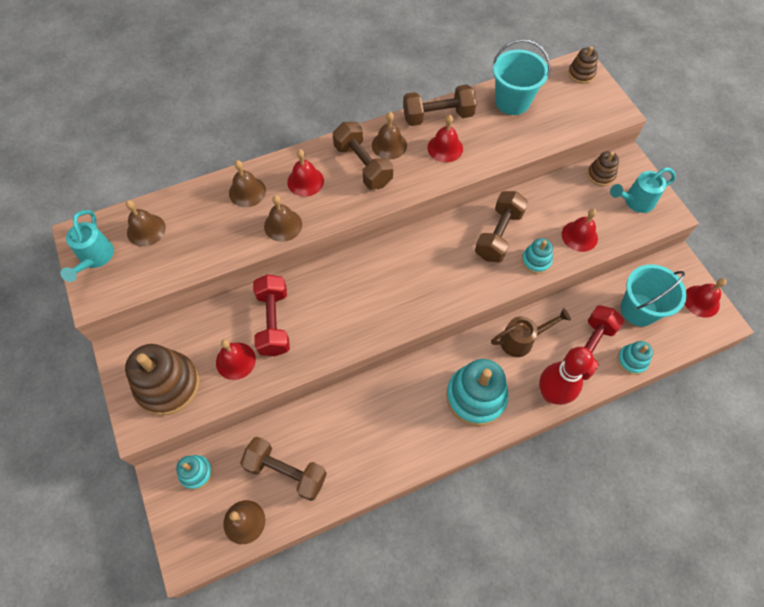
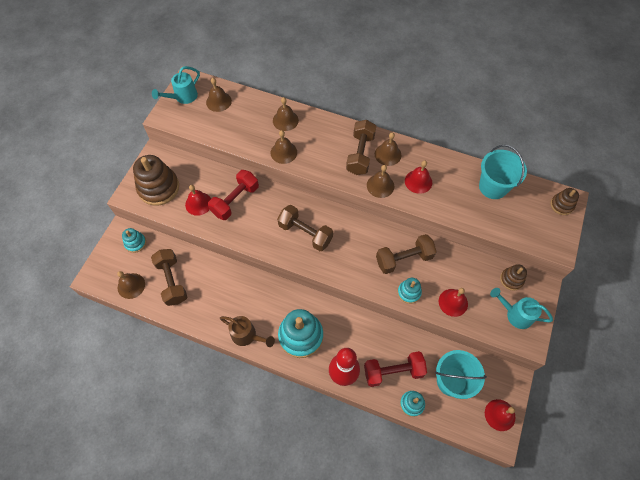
camera: 45 degrees right, 0 degrees up
red bell [287,149,324,197] -> none
brown dumbbell [403,85,476,126] -> brown dumbbell moved to [277,205,333,251]
brown watering can [491,308,571,357] -> brown watering can moved to [220,316,275,347]
none -> brown bell [367,165,394,198]

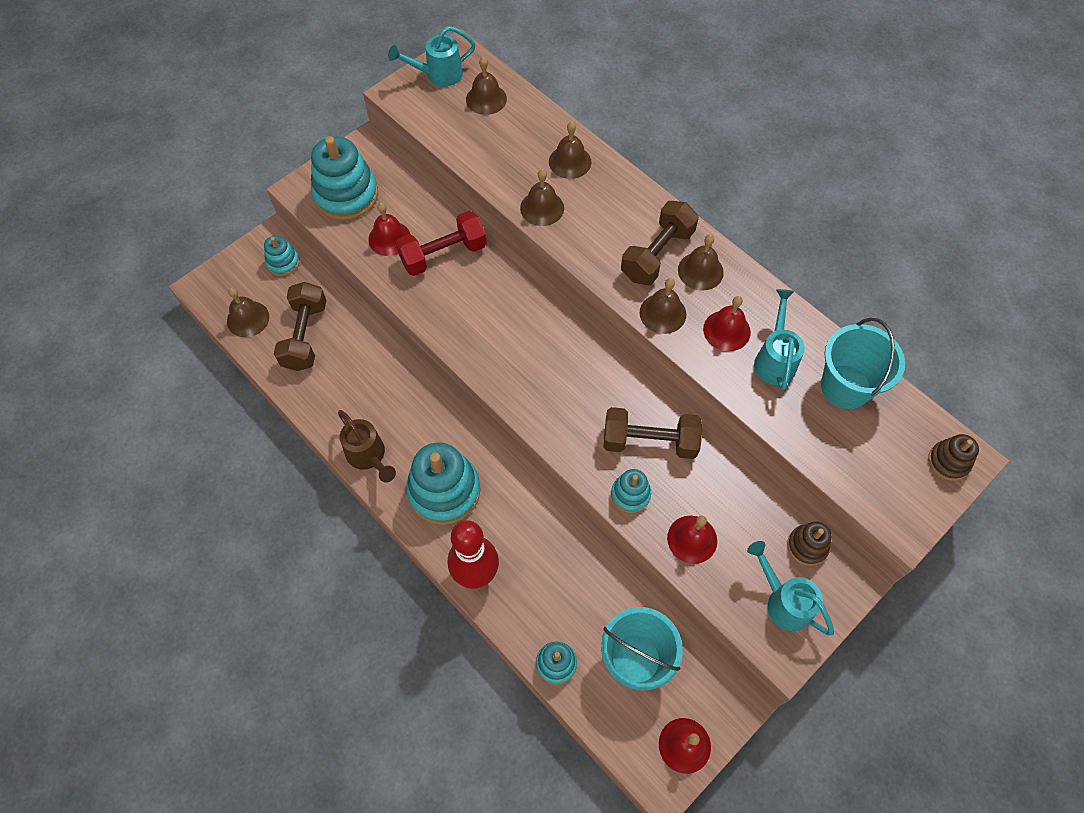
camera: 25 degrees right, 0 degrees up
brown stacking toy [133,155,179,206] -> turquoise stacking toy [311,136,378,220]
brown dumbbell [277,205,333,251] -> none
red dumbbell [364,351,427,387] -> none
none -> turquoise watering can [754,289,805,390]

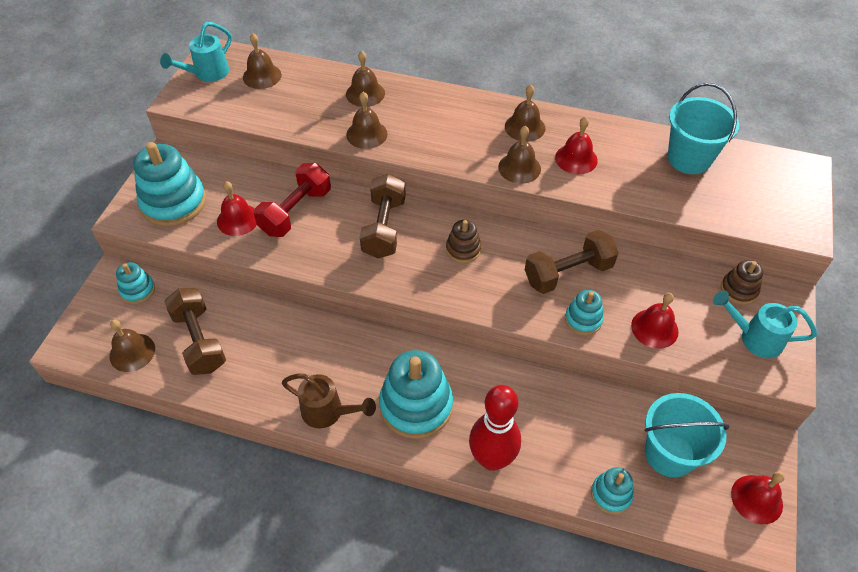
camera: 30 degrees left, 10 degrees down
brown dumbbell [621,201,699,285] -> brown dumbbell moved to [360,174,406,258]
turquoise watering can [754,289,805,390] -> none
brown stacking toy [928,434,979,481] -> brown stacking toy moved to [446,220,481,263]

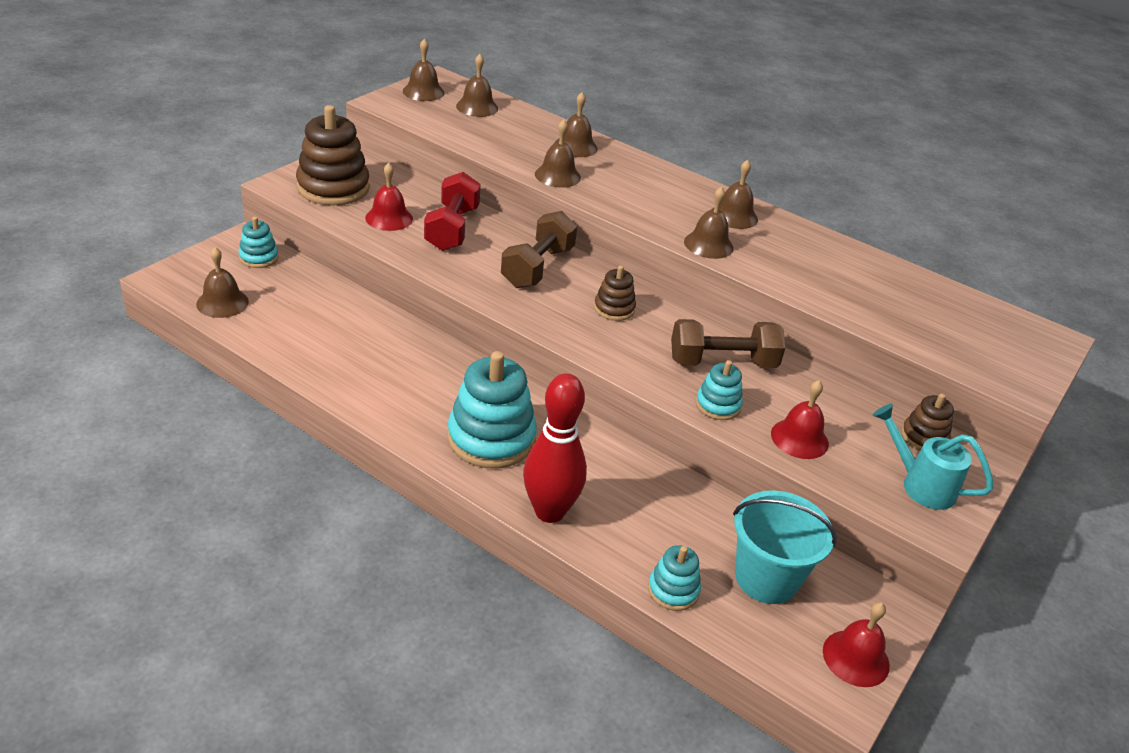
camera: 15 degrees right, 15 degrees down
turquoise stacking toy [133,142,206,227] -> brown stacking toy [296,105,370,206]
turquoise watering can [160,22,232,82] -> brown bell [403,39,445,101]
brown dumbbell [164,288,226,375] -> none
red dumbbell [254,163,331,237] -> red dumbbell turned 45 degrees counterclockwise [424,172,481,251]
brown watering can [282,373,376,428] -> none
red bell [555,116,598,174] -> none
turquoise bucket [668,83,739,174] -> none

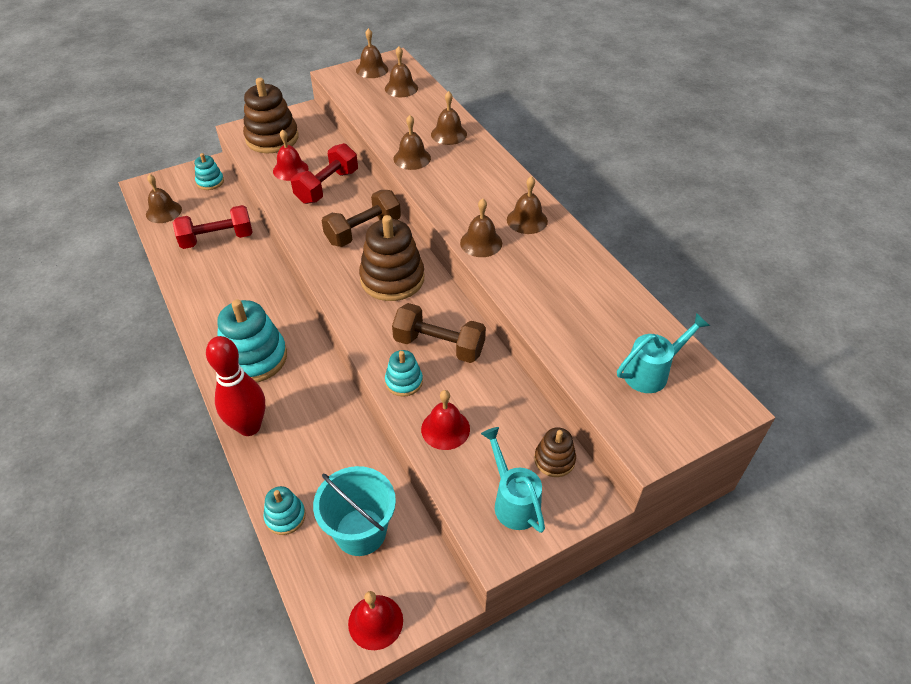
camera: 30 degrees right, 10 degrees up
brown stacking toy [594,265,636,321] -> brown stacking toy [359,215,424,301], size x1.93
none -> red dumbbell [173,205,252,249]
none -> turquoise watering can [617,313,710,393]

